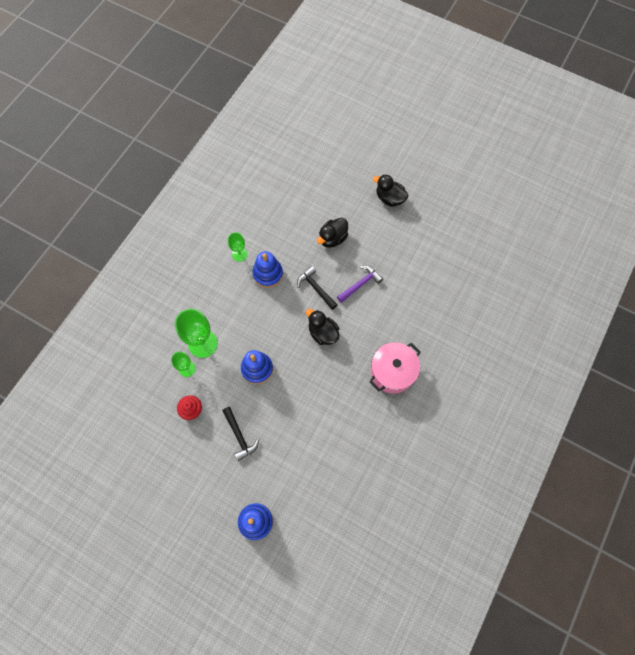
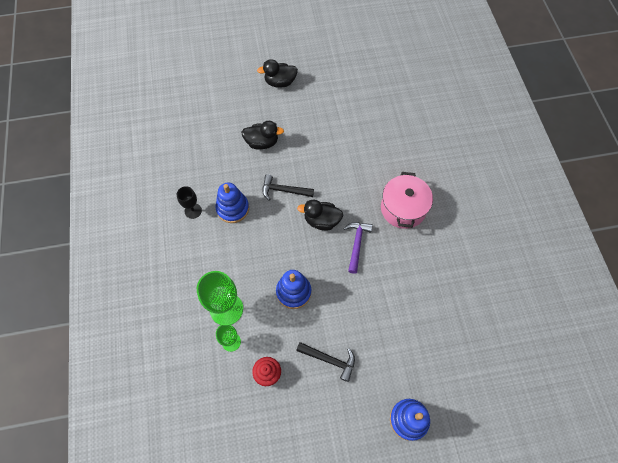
camera: 40 degrees left, 5 degrees down
green goblet [228,232,248,262] -> black goblet [177,186,202,219]
black duck [317,218,348,248] -> black duck turned 90 degrees counterclockwise [241,121,284,150]
purple hammer [337,266,383,303] -> purple hammer moved to [343,223,373,274]

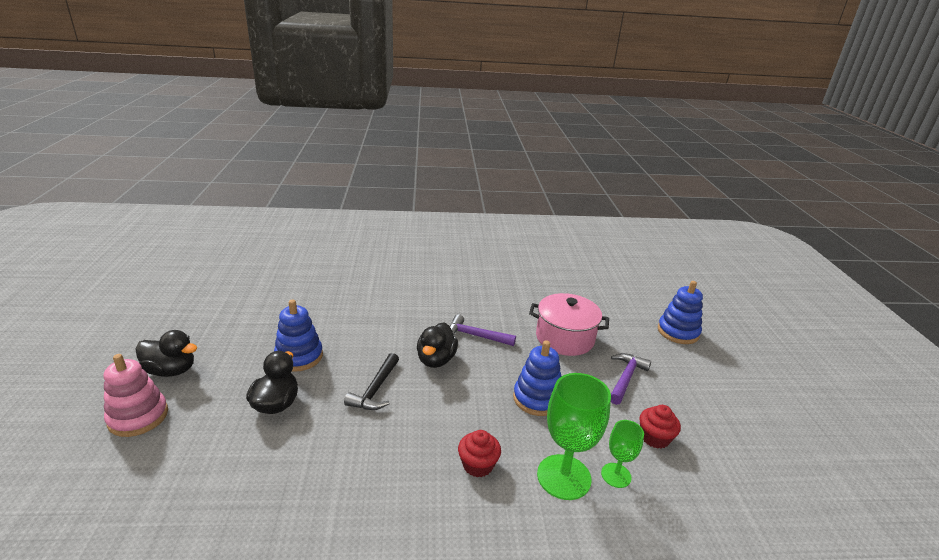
camera: 85 degrees left, 35 degrees down
black goblet [177,186,202,219] -> none
blue stacking toy [216,183,249,223] -> blue stacking toy moved to [274,300,323,372]
black duck [257,59,298,88] -> black duck turned 75 degrees counterclockwise [136,330,197,377]
black hammer [296,342,355,382] -> purple hammer [611,353,651,405]
pink pot [381,172,433,229] -> pink pot moved to [529,293,609,356]
none -> pink stacking toy [104,354,168,437]
none -> red cupcake [458,430,501,477]

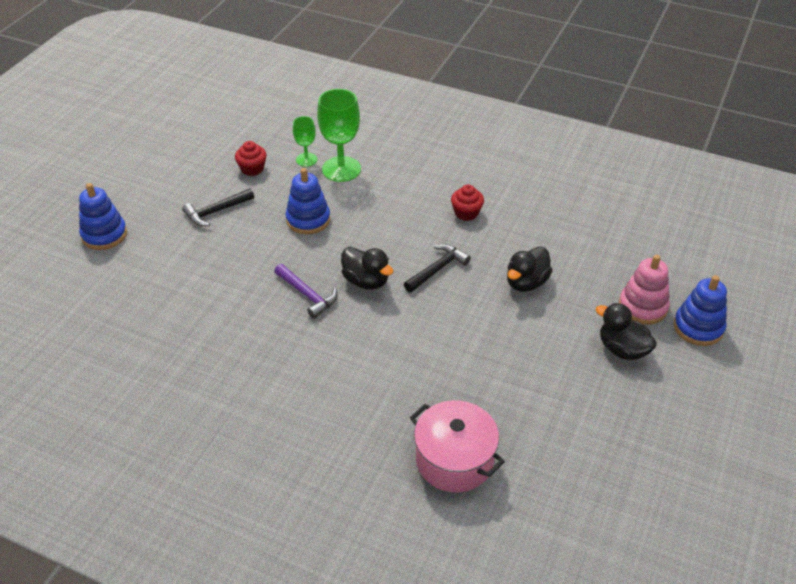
camera: 150 degrees left, 15 degrees up
blue stacking toy [274,300,323,372] -> blue stacking toy moved to [674,275,727,346]
black duck [417,322,458,368] -> black duck turned 90 degrees clockwise [341,247,394,290]
red cupcake [458,430,501,477] -> red cupcake moved to [451,185,484,221]
pink pot [529,293,609,356] -> pink pot moved to [410,400,505,492]
purple hammer [611,353,651,405] -> black hammer [182,188,254,226]

